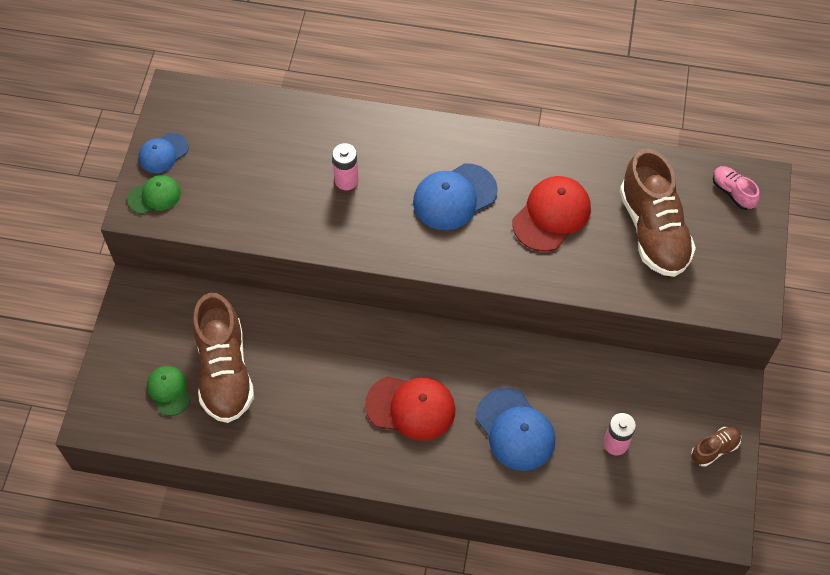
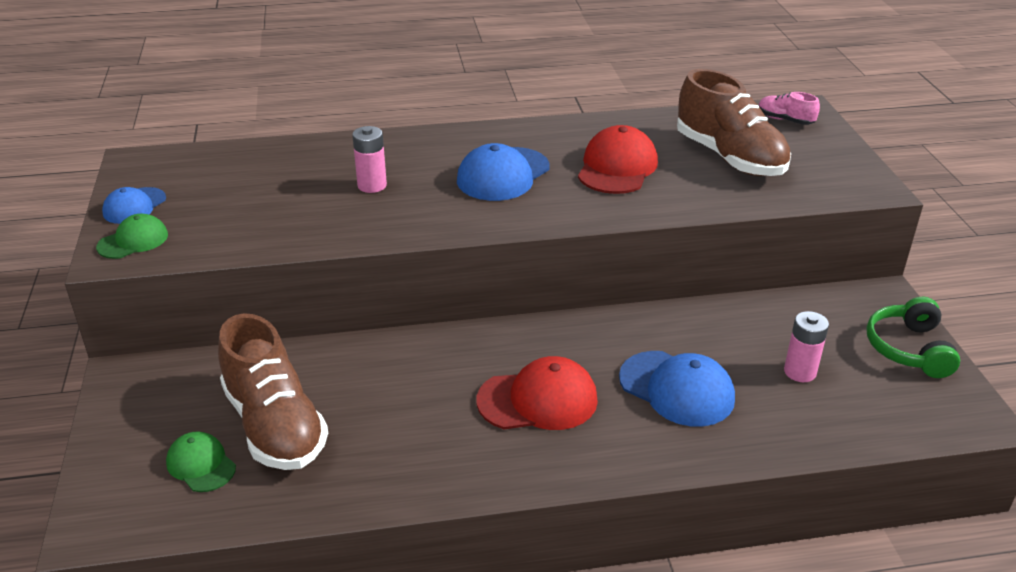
camera: 20 degrees left, 25 degrees down
brown shoe [691,427,741,467] -> green headphones [866,297,960,378]

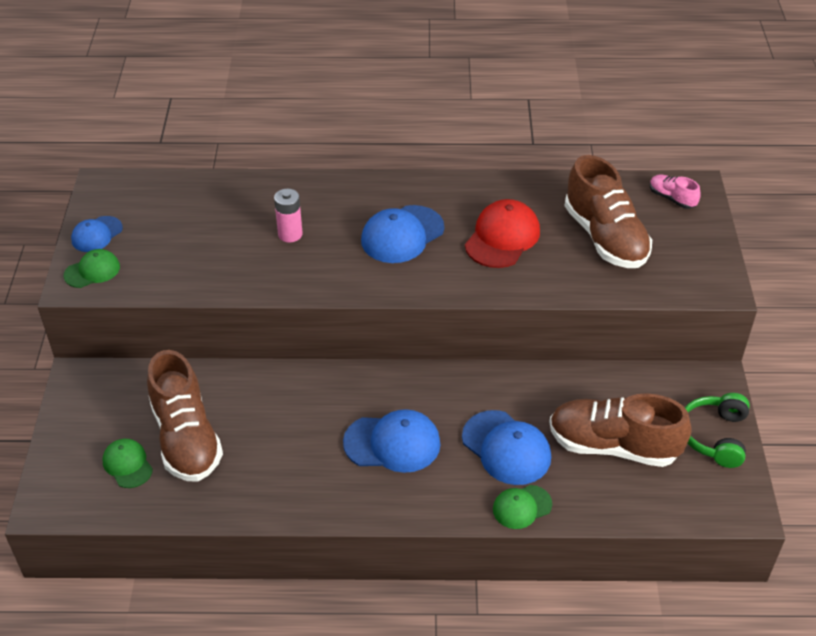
camera: 10 degrees right, 10 degrees up
red cap [477,356,598,430] -> blue cap [343,409,441,473]
pink battery [784,311,829,382] -> brown shoe [549,393,692,467]
none -> green cap [493,485,552,529]

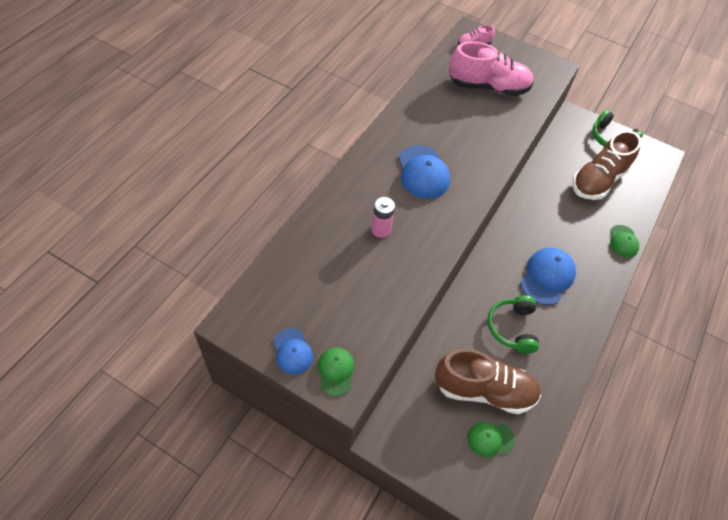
camera: 65 degrees left, 10 degrees up
blue cap [462,410,551,485] -> none
red cap [465,199,540,268] -> none
brown shoe [565,155,652,268] -> pink shoe [449,42,534,96]
none -> green headphones [487,295,539,354]

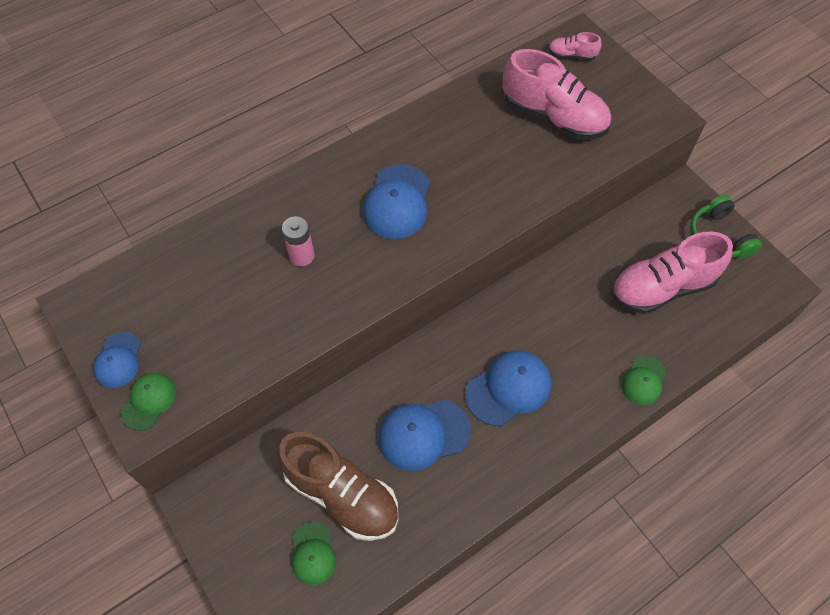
camera: 30 degrees right, 5 degrees up
green cap [467,422,515,457] -> green cap turned 120 degrees counterclockwise [292,522,336,585]
green headphones [487,295,539,354] -> blue cap [378,400,471,471]
brown shoe [572,130,641,200] -> pink shoe [611,231,733,314]

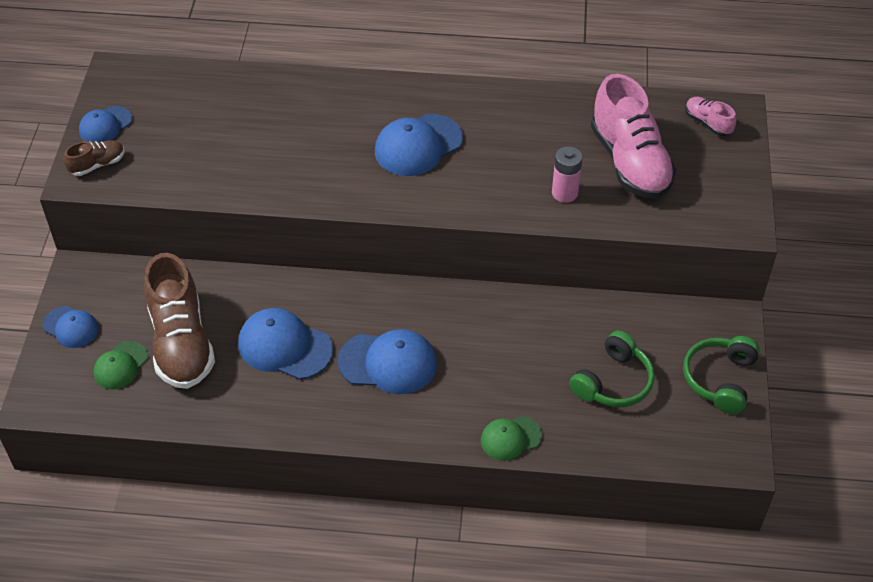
camera: 40 degrees right, 10 degrees down
green cap [121,373,176,431] -> brown shoe [64,140,124,176]
pink battery [282,216,315,266] -> pink battery moved to [552,146,583,203]
pink shoe [611,231,733,314] -> green headphones [569,331,655,407]
none -> blue cap [43,306,98,348]

